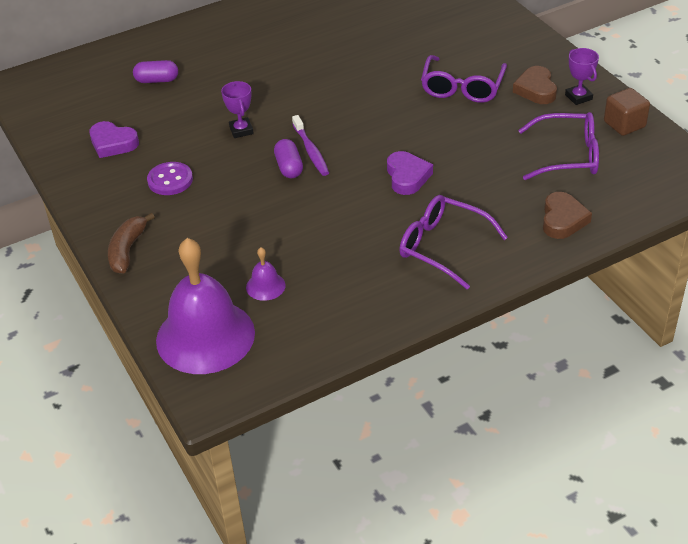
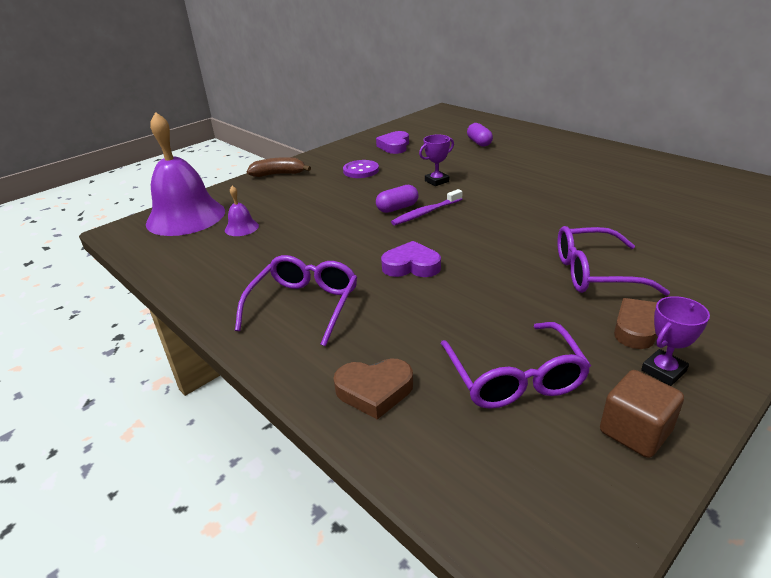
camera: 75 degrees right, 10 degrees down
purple heart [387,151,433,195] -> purple heart turned 150 degrees counterclockwise [381,241,441,277]

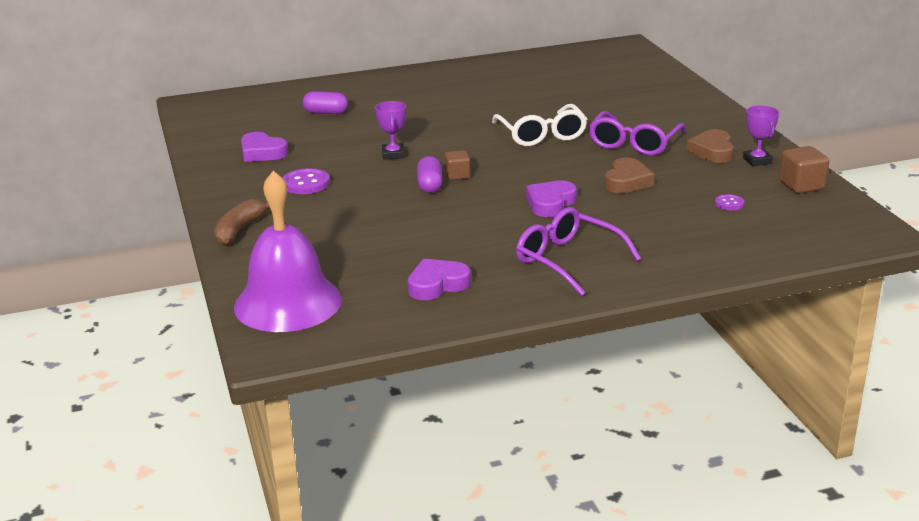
camera: 65 degrees left, 5 degrees down
purple bell [225,186,259,236] -> none
brown heart [333,358,413,420] -> brown heart moved to [605,158,655,193]
purple toothbrush [391,189,462,225] -> brown cube [445,150,470,180]
purple glasses [441,322,591,409] -> purple button [715,194,744,210]
none -> purple heart [408,259,471,300]
none -> white glasses [492,104,587,146]

